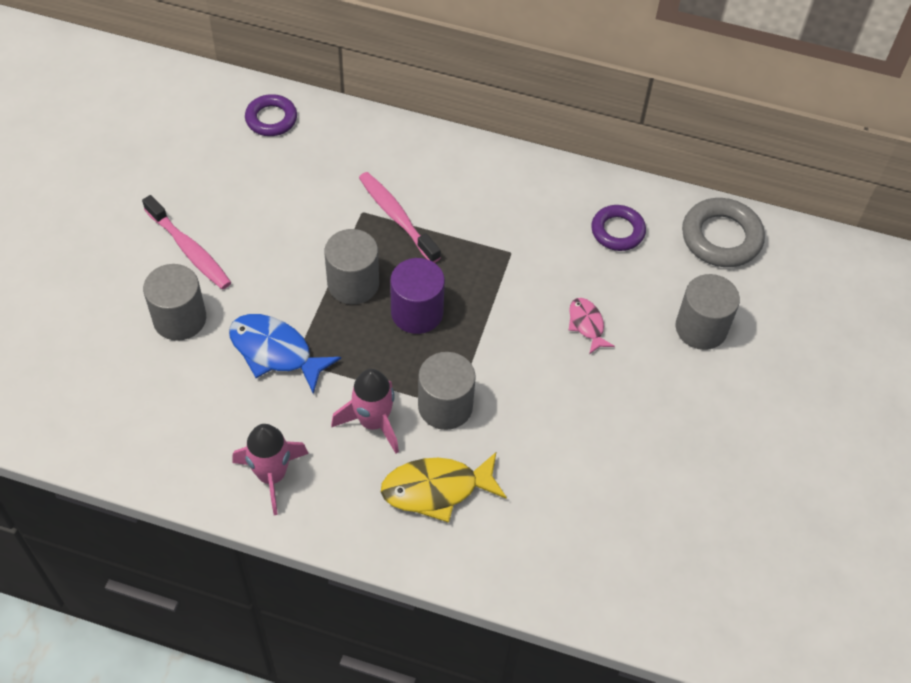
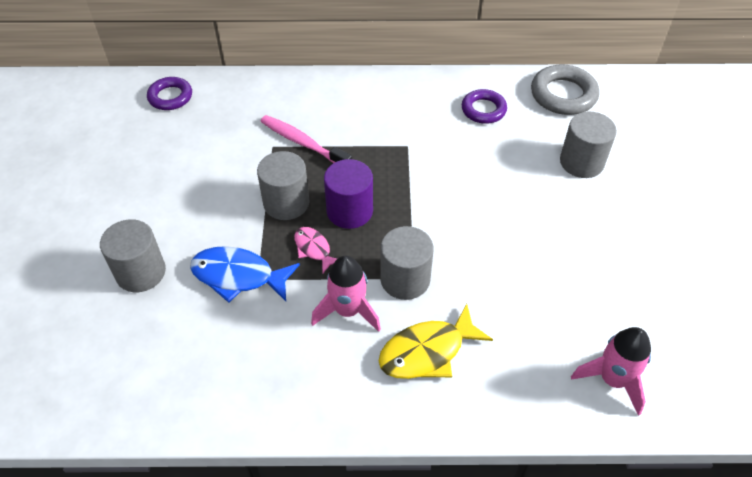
camera: 15 degrees left, 5 degrees down
pink toothbrush [142,195,231,290] -> none
pink rocket [233,424,309,515] -> pink rocket moved to [571,327,651,416]
pink fish [568,298,615,354] -> pink fish moved to [294,227,337,273]

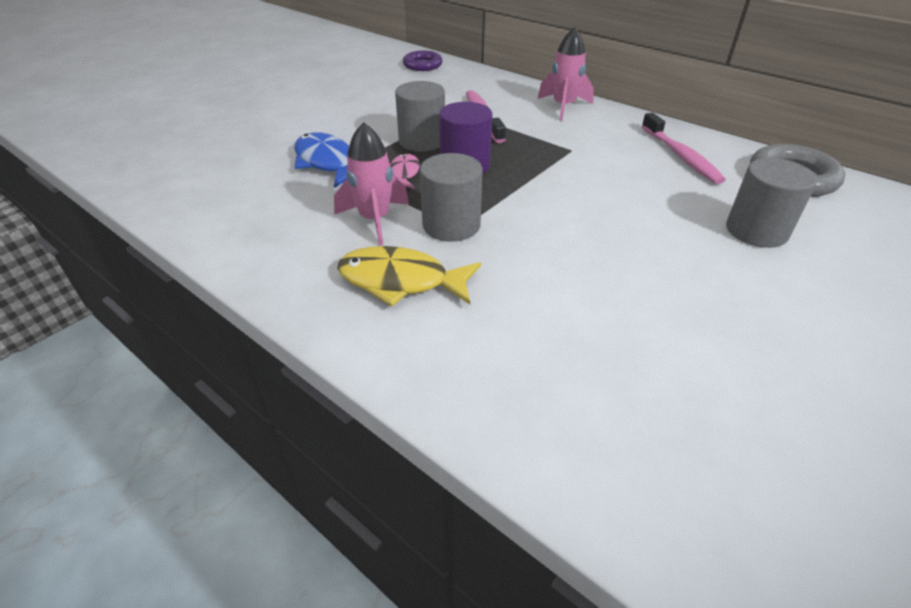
camera: 40 degrees right, 10 degrees down
grey cylinder [100,219,166,292] -> none
purple ring [462,89,507,124] -> pink toothbrush [642,113,726,184]
pink rocket [571,327,651,416] -> pink rocket moved to [538,27,594,121]

